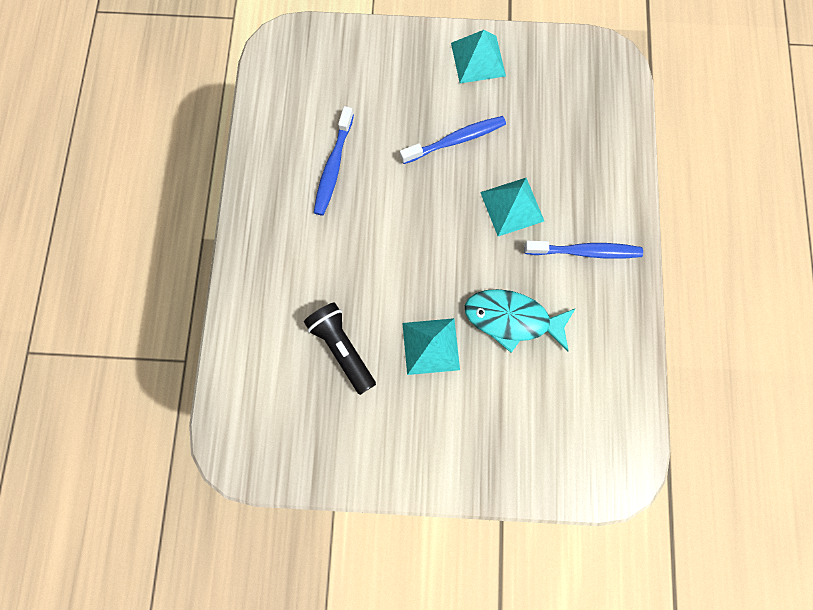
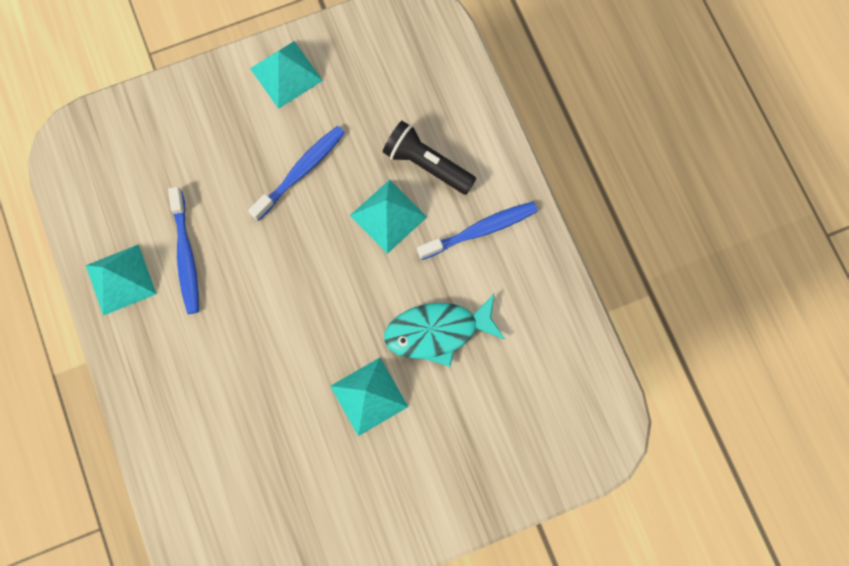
camera: 25 degrees left, 0 degrees up
black flashlight [304,302,376,395] -> black flashlight moved to [383,121,476,195]
none -> turquoise pyramid [86,245,156,316]

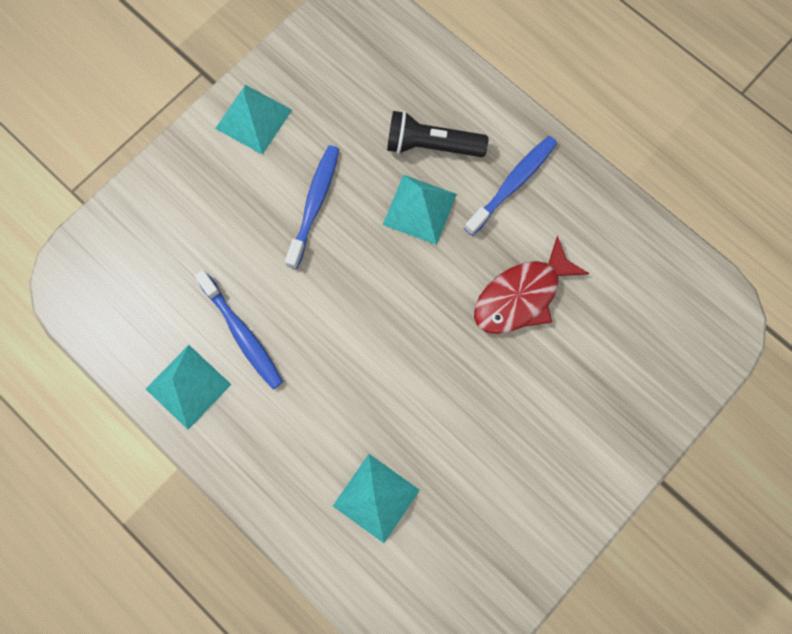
camera: 25 degrees left, 0 degrees up
turquoise pyramid [330,358,408,436] -> turquoise pyramid moved to [333,454,420,543]
turquoise fish [384,294,505,367] -> red fish [474,235,590,334]

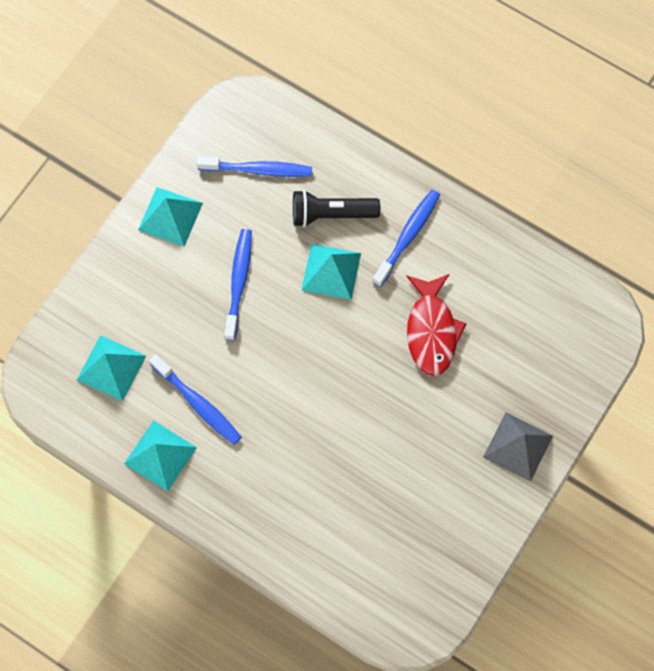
camera: 10 degrees left, 5 degrees down
turquoise pyramid [333,454,420,543] -> turquoise pyramid moved to [77,335,146,401]
red fish [474,235,590,334] -> red fish turned 45 degrees counterclockwise [406,274,466,376]
none -> blue toothbrush [197,156,312,177]
none -> grey pyramid [483,412,553,481]

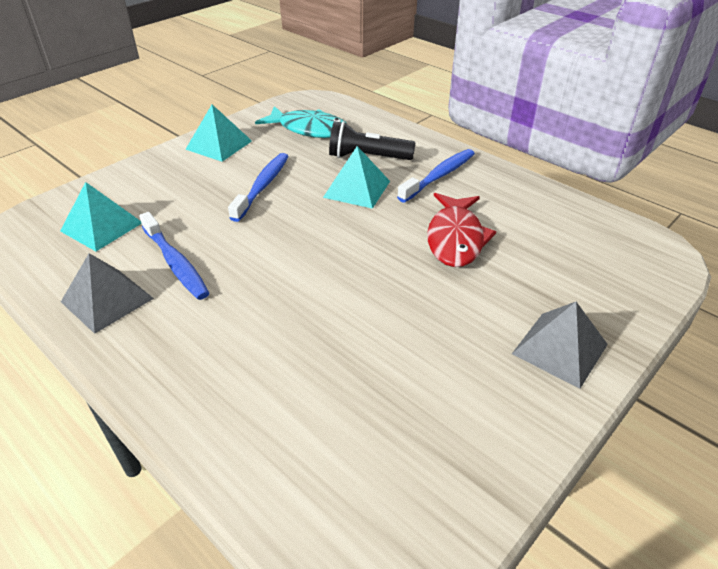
camera: 10 degrees right, 30 degrees down
turquoise pyramid [124,420,197,491] -> grey pyramid [61,253,154,334]
blue toothbrush [197,156,312,177] -> turquoise fish [255,106,347,138]

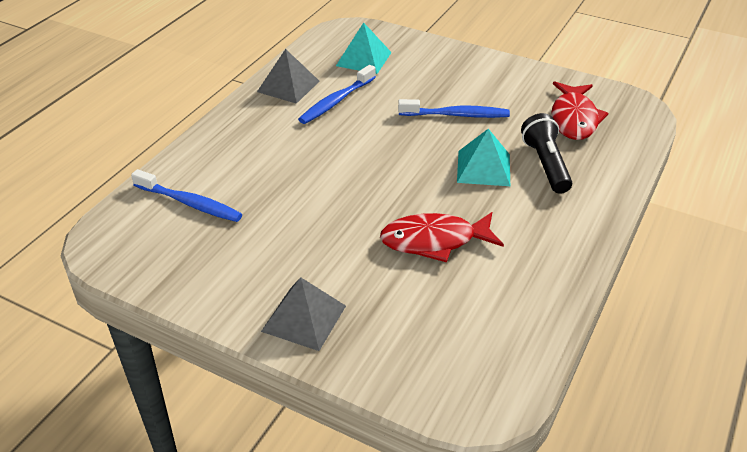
camera: 75 degrees right, 0 degrees up
turquoise pyramid [185,105,252,162] -> none
turquoise fish [255,106,347,138] -> red fish [551,81,608,140]
blue toothbrush [397,149,475,202] -> blue toothbrush moved to [131,169,242,222]

